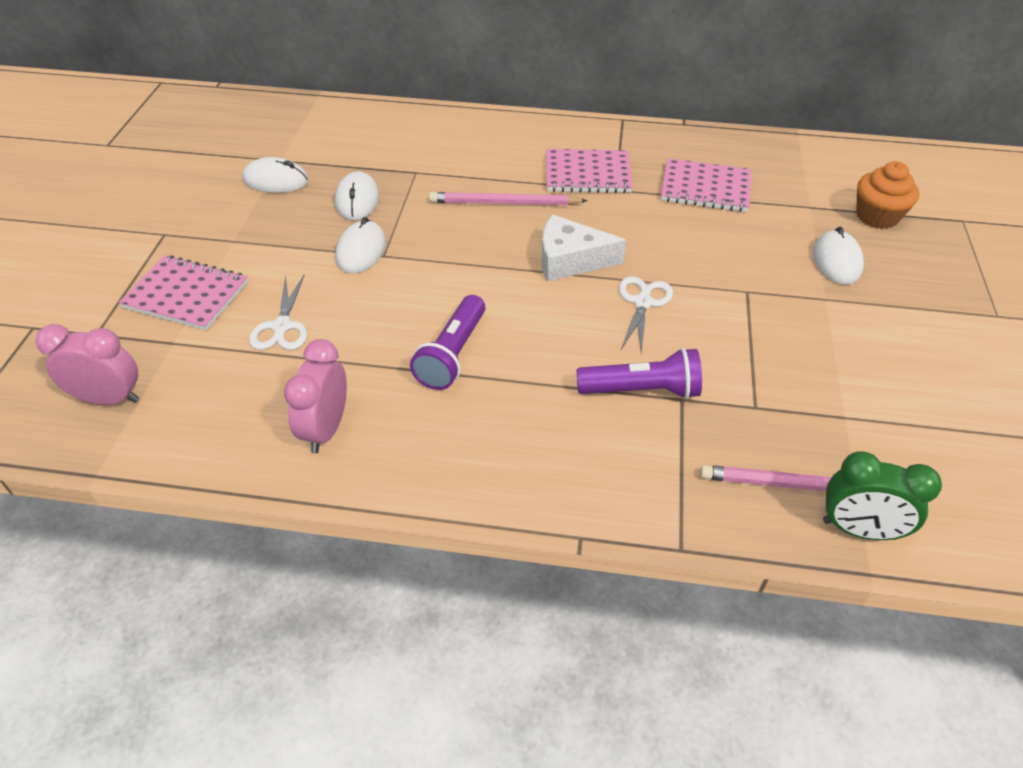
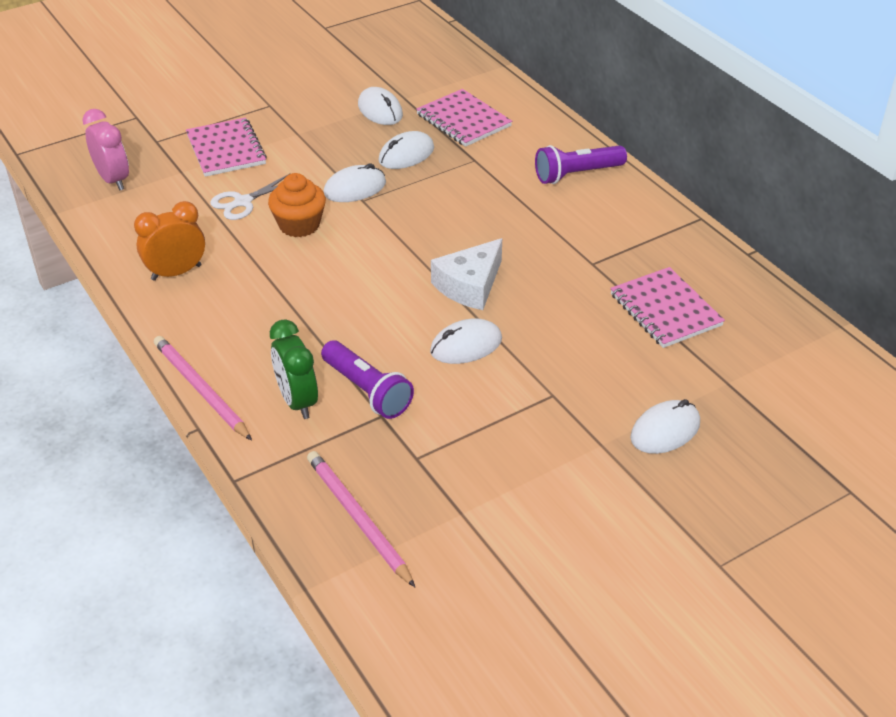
camera: 50 degrees right, 5 degrees down
pink clock [284,339,347,453] -> orange clock [134,201,205,281]
purple flashlight [410,295,485,390] -> purple flashlight moved to [535,145,627,184]
pink pencil [429,192,588,205] -> pink pencil moved to [154,336,252,441]
white cheese [541,214,626,281] -> white cheese turned 105 degrees counterclockwise [431,238,502,310]
pink notebook [546,149,633,193] -> pink notebook moved to [416,89,512,147]
white scissors [619,276,673,354] -> white mouse [430,318,502,364]
green clock [823,451,942,540] -> green clock moved to [270,319,318,419]
orange cupcake [856,161,919,229] -> orange cupcake moved to [268,173,326,237]

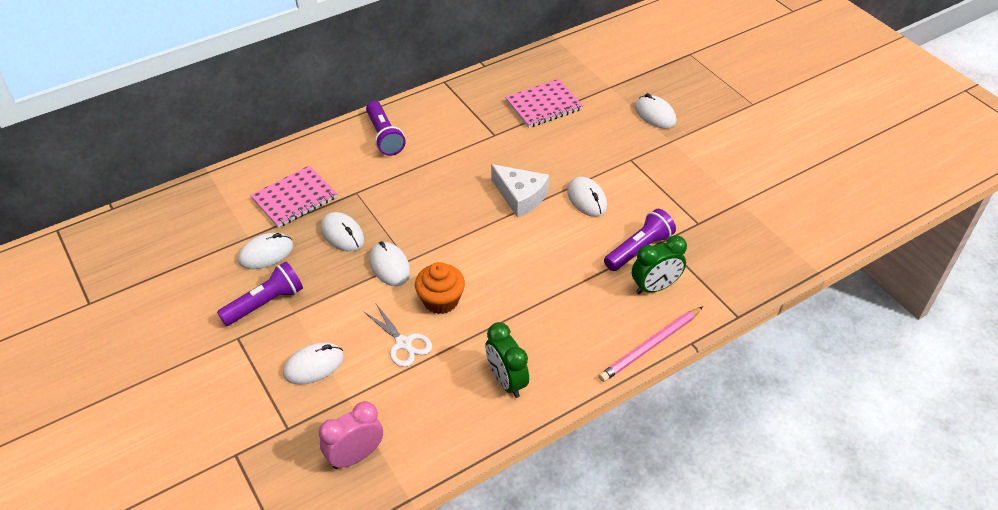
camera: 90 degrees left, 5 degrees up
orange clock [134,201,205,281] -> green clock [485,322,529,398]
pink notebook [186,118,267,177] -> white mouse [283,342,344,385]
pink pencil [307,451,415,587] -> none
none -> purple flashlight [217,261,303,326]

